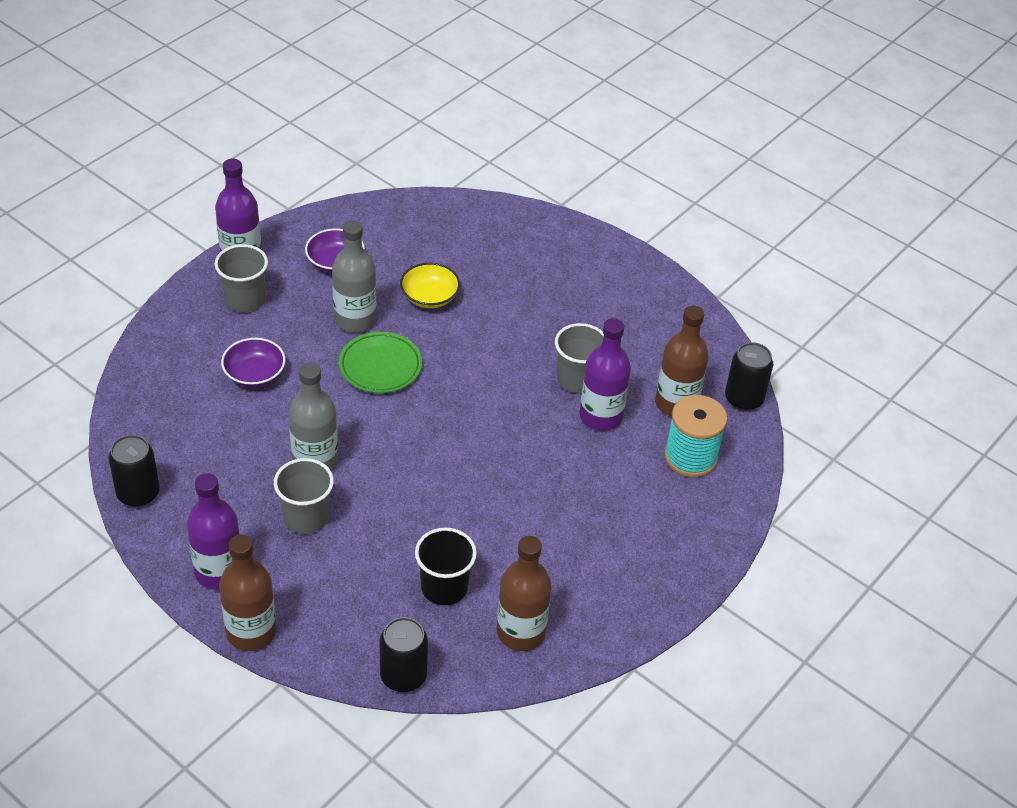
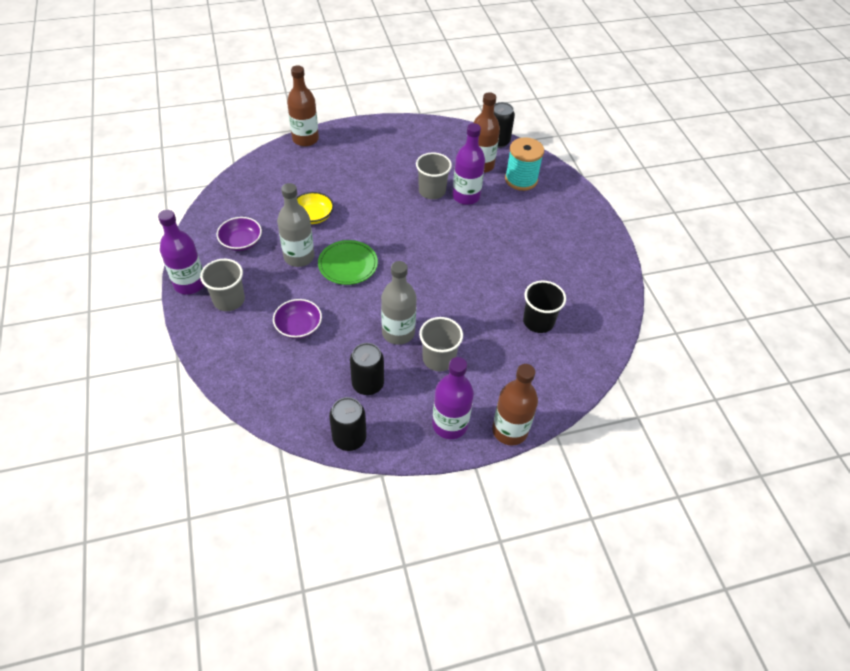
camera: 55 degrees left, 5 degrees up
black can [379,617,428,692] -> black can moved to [350,343,384,395]
brown bottle [497,536,552,651] -> brown bottle moved to [287,65,319,147]

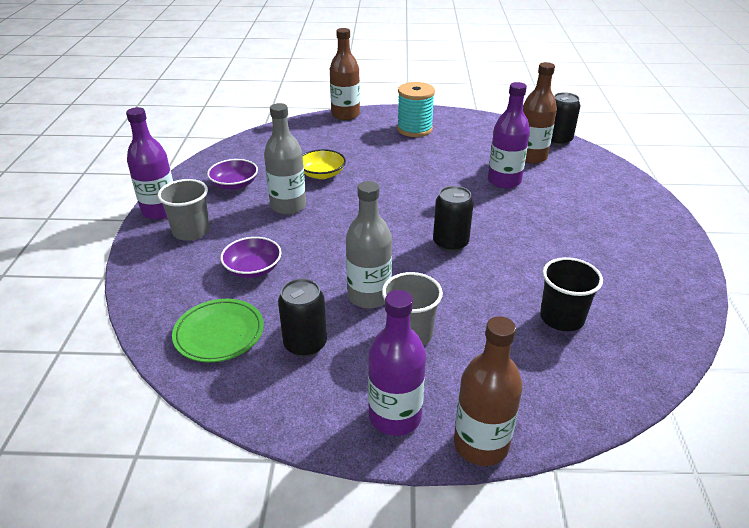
camera: 20 degrees right, 15 degrees down
green plate [318,240,378,285] -> green plate moved to [172,299,264,362]
black can [329,397,367,451] -> black can moved to [433,186,474,252]
grey cup [416,152,452,199] -> none
turquoise spool [505,137,544,191] -> turquoise spool moved to [397,82,435,137]

